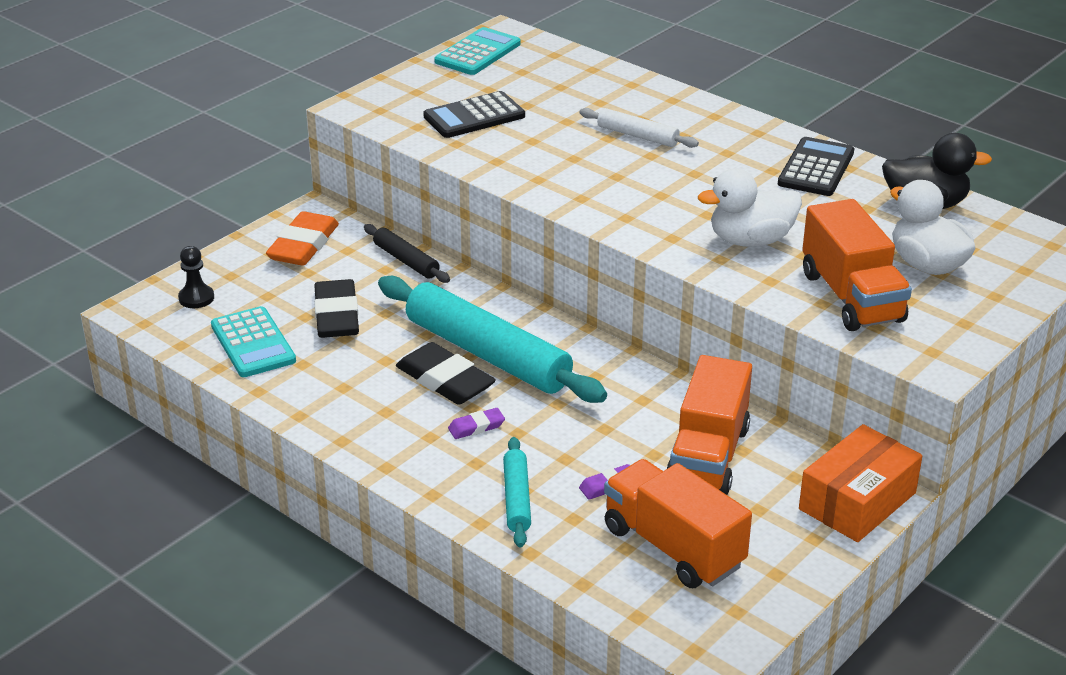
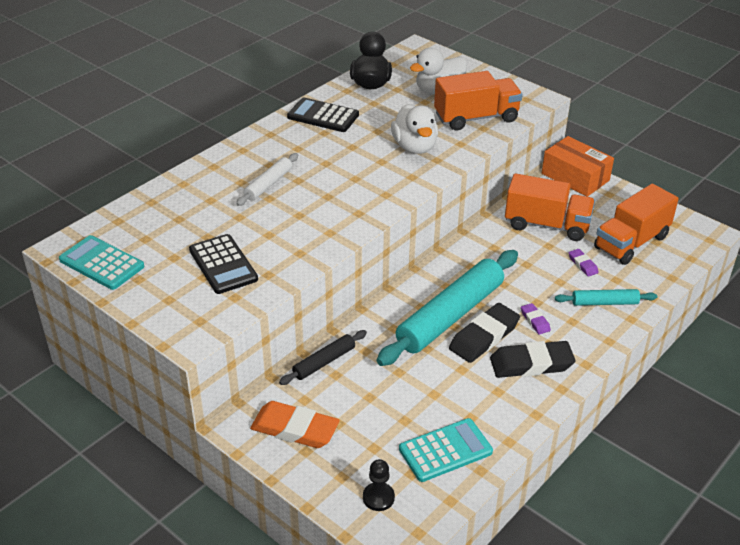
camera: 90 degrees left, 5 degrees up
black eraser [314,279,359,338] -> black eraser moved to [490,341,576,378]

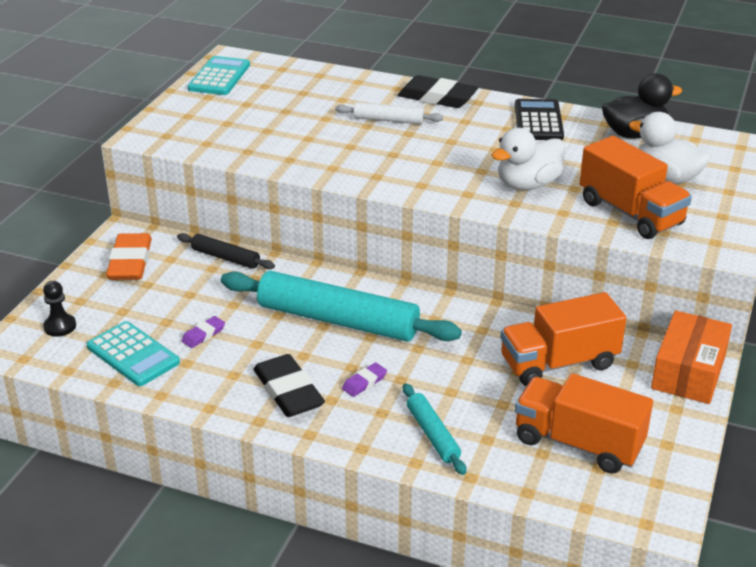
camera: 70 degrees right, 5 degrees down
black calculator [189,234,258,294] -> none
black eraser [449,303,520,363] -> black eraser moved to [398,75,478,108]
orange truck [505,173,595,241] -> orange truck turned 75 degrees clockwise [500,292,627,386]
purple eraser [569,249,599,277] -> purple eraser moved to [181,316,225,348]

